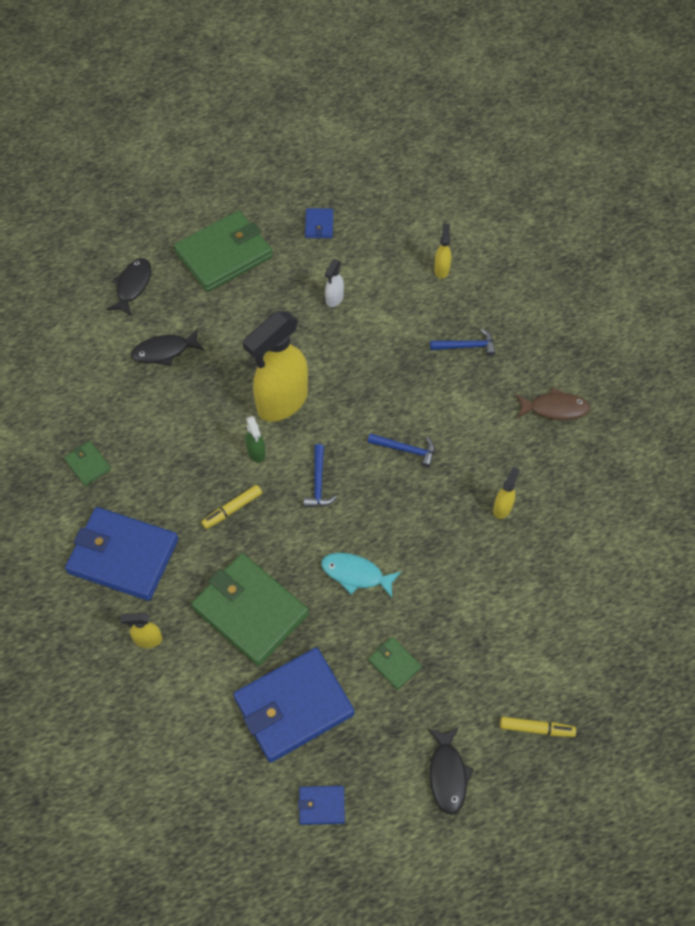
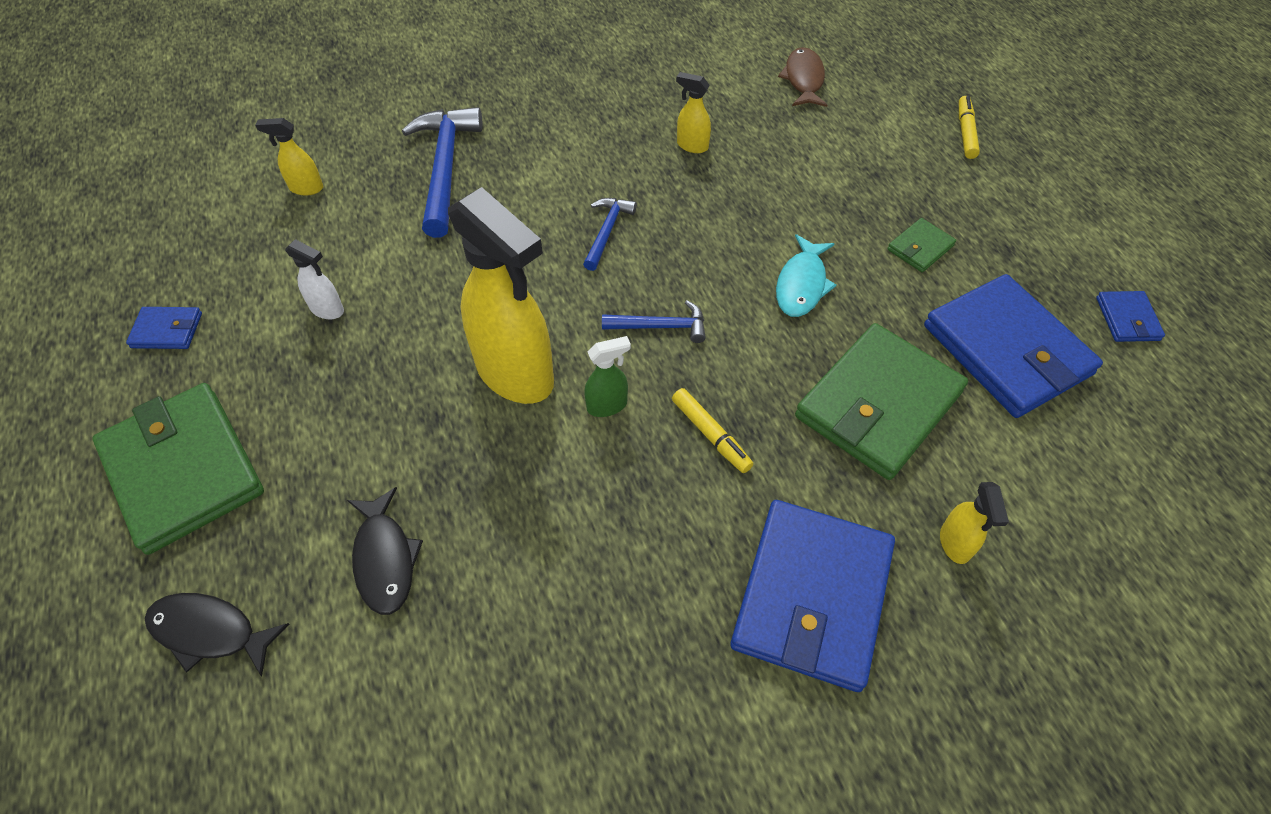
camera: 90 degrees left, 5 degrees down
green wallet [64,441,111,486] -> none
black fish [428,727,474,815] -> none
blue hammer [430,329,496,356] -> blue hammer [402,107,483,238], size x1.88
brown fish [516,387,591,420] -> brown fish moved to [778,47,827,107]

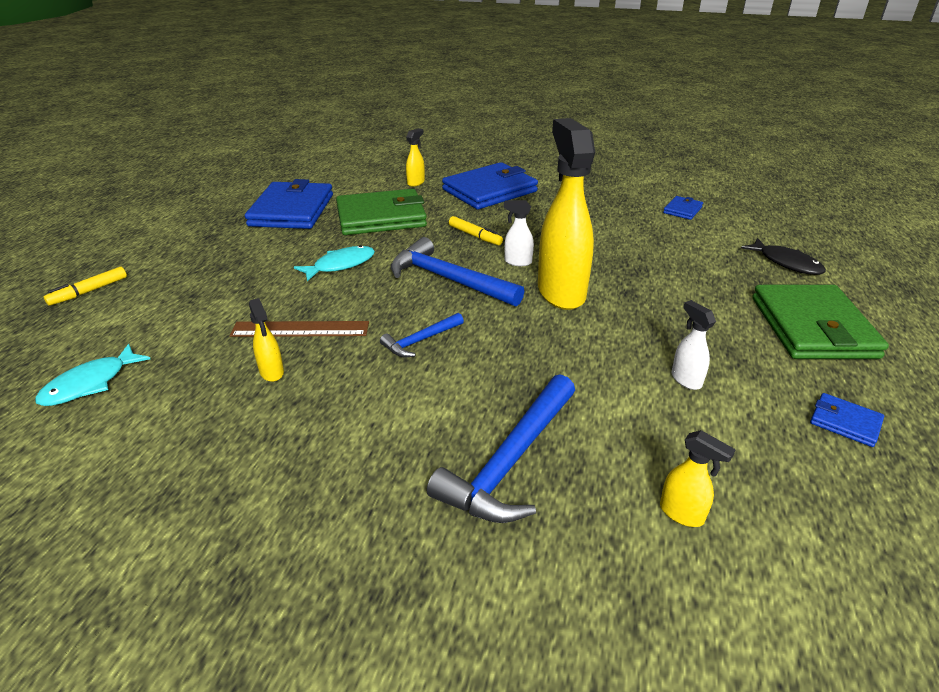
camera: 145 degrees left, 20 degrees down
black fish [347,487,423,615] -> none
green spray bottle [584,336,631,417] -> white spray bottle [504,200,534,266]
blue hammer [602,300,706,343] -> blue hammer [391,237,525,307], size x1.88
yellow marker [672,388,753,473] -> yellow marker turned 135 degrees clockwise [449,216,503,245]
brown fish [778,47,827,107] -> turquoise fish [35,344,150,406]
green wallet [887,218,956,272] -> none
blue wallet [1096,291,1165,342] -> blue wallet moved to [663,196,703,220]
none -> brown ruler [230,321,369,337]

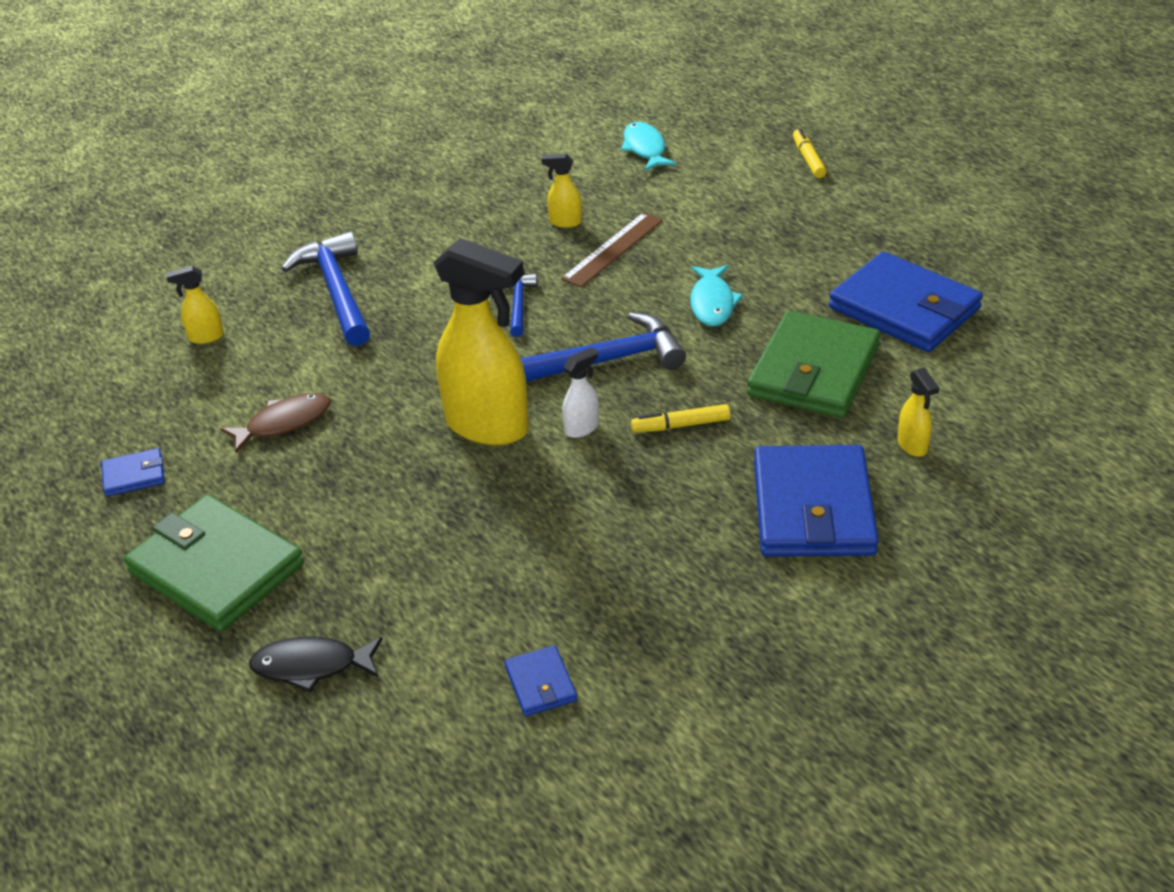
camera: 130 degrees right, 5 degrees up
white spray bottle [671,300,716,390] -> brown fish [220,393,331,453]

